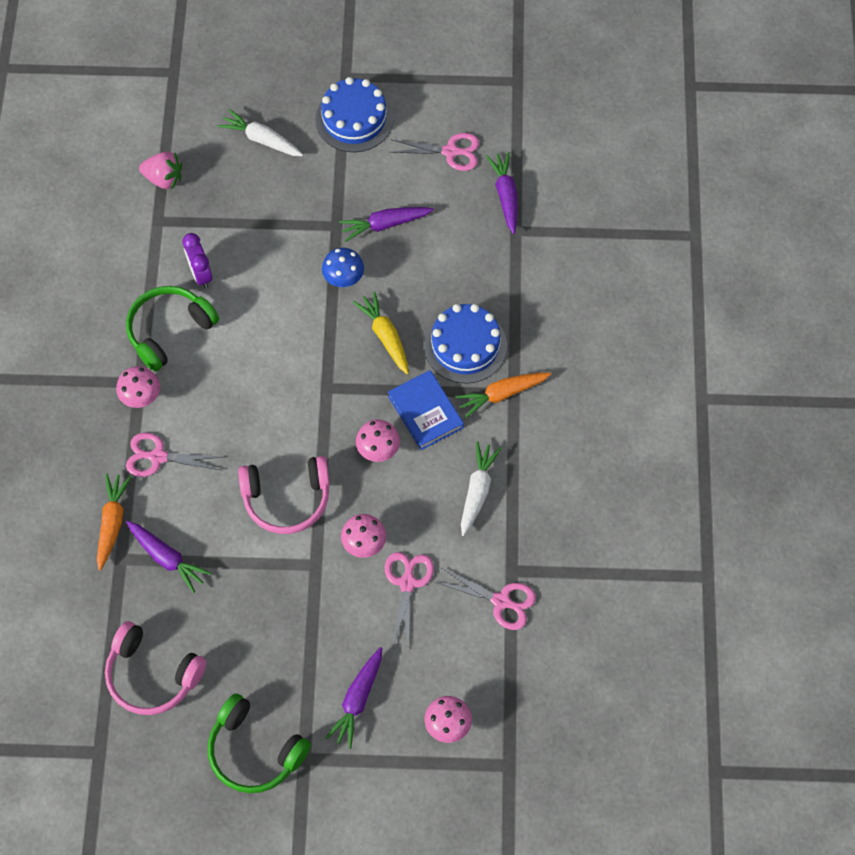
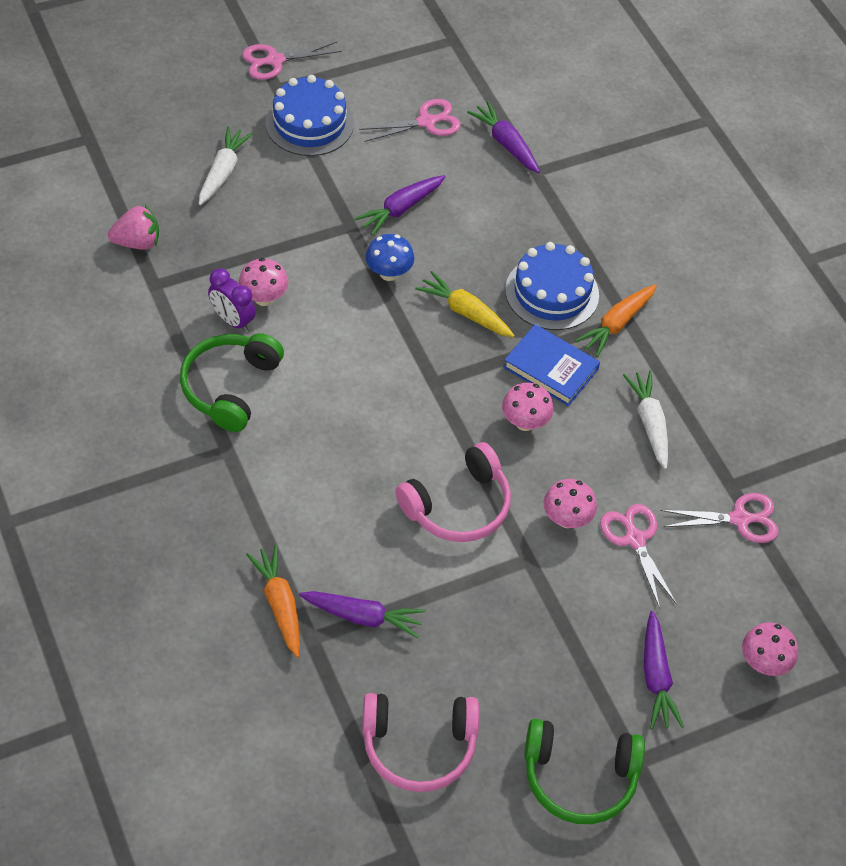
camera: 30 degrees left, 10 degrees down
pink mushroom [116,366,160,408] -> pink mushroom moved to [239,258,288,306]
pink scissors [126,433,224,477] -> pink scissors moved to [242,42,342,80]
white carrot [217,109,303,156] -> white carrot turned 105 degrees clockwise [199,126,253,205]

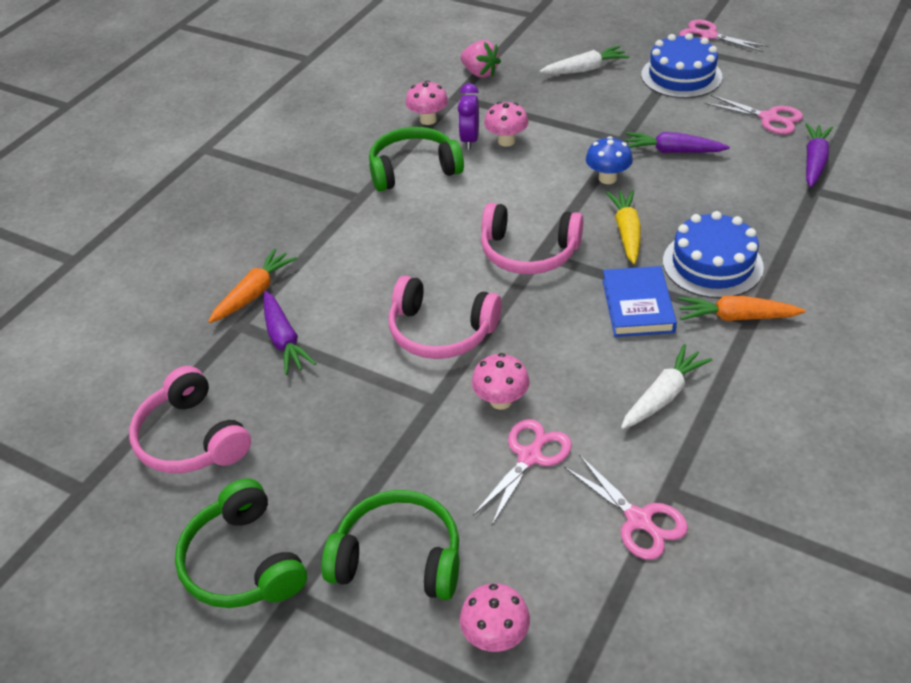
camera: 60 degrees right, 10 degrees down
pink mushroom [502,383,554,431] -> pink mushroom moved to [405,80,448,125]
purple carrot [644,611,684,729] -> green headphones [321,490,459,600]
none -> pink headphones [481,203,584,274]

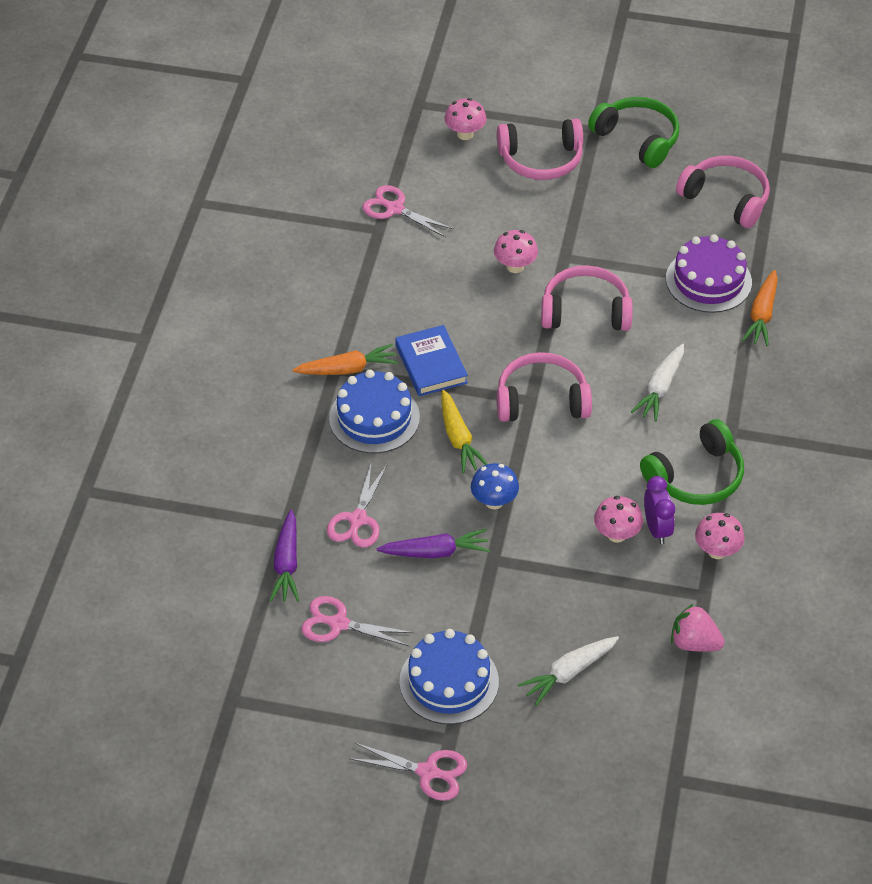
camera: 160 degrees right, 5 degrees up
purple carrot [263,291,316,375] -> purple cake [666,234,752,313]
green headphones [321,490,459,600] -> pink headphones [497,119,583,180]
pink scissors [473,419,572,526] -> pink scissors moved to [327,464,387,548]
white carrot [621,344,712,429] -> white carrot moved to [631,344,684,421]

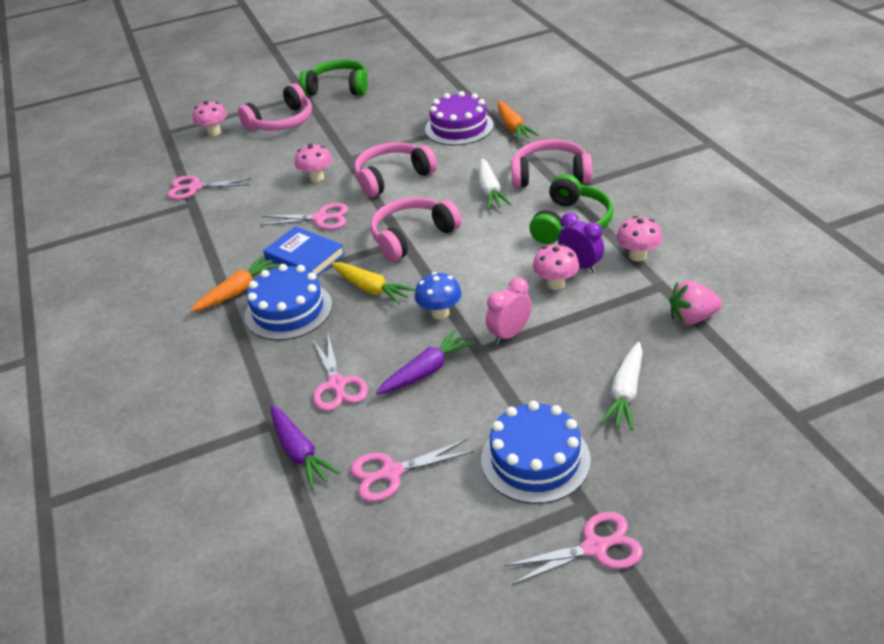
camera: 30 degrees left, 10 degrees down
pink headphones [676,156,770,228] -> pink headphones moved to [511,139,592,188]
none -> pink scissors [260,203,348,230]
none -> pink clock [486,277,532,344]

